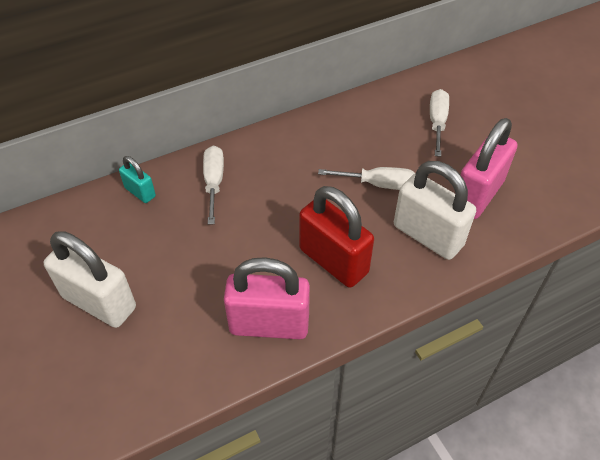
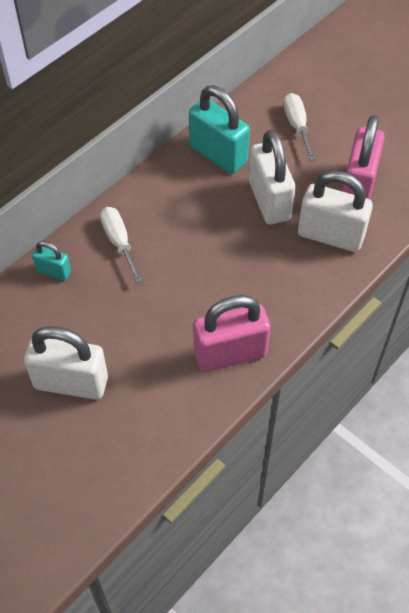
camera: 20 degrees left, 5 degrees up
red padlock [299,186,374,288] -> none
white screwdriver [318,167,415,190] -> white padlock [249,130,296,224]
none -> turquoise padlock [189,86,250,174]

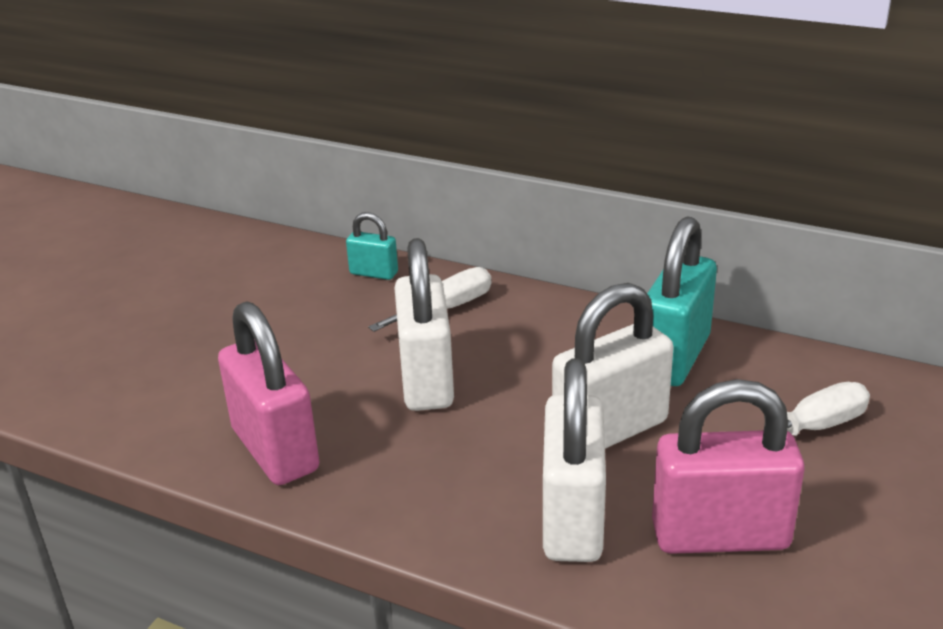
camera: 75 degrees right, 25 degrees down
white padlock [24,326,108,400] -> white padlock moved to [394,238,454,411]
turquoise padlock [32,241,71,281] -> turquoise padlock turned 75 degrees counterclockwise [346,212,398,280]

